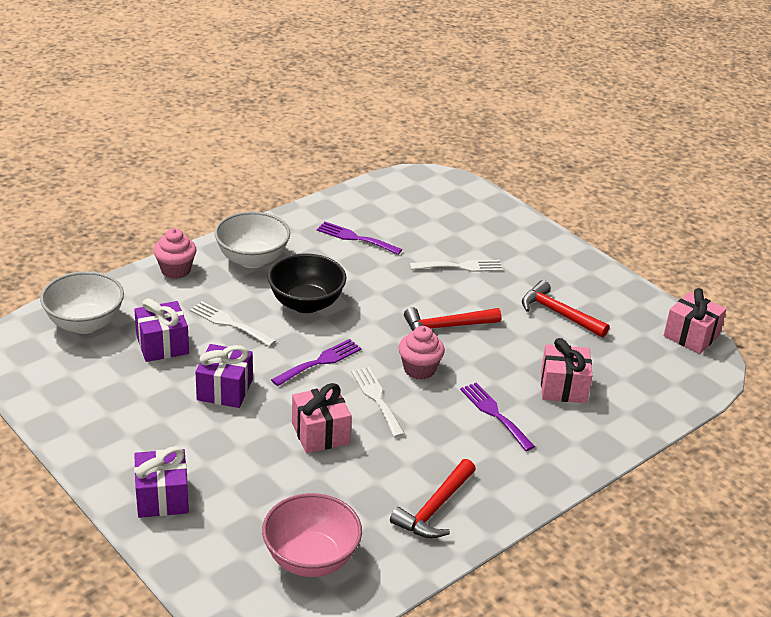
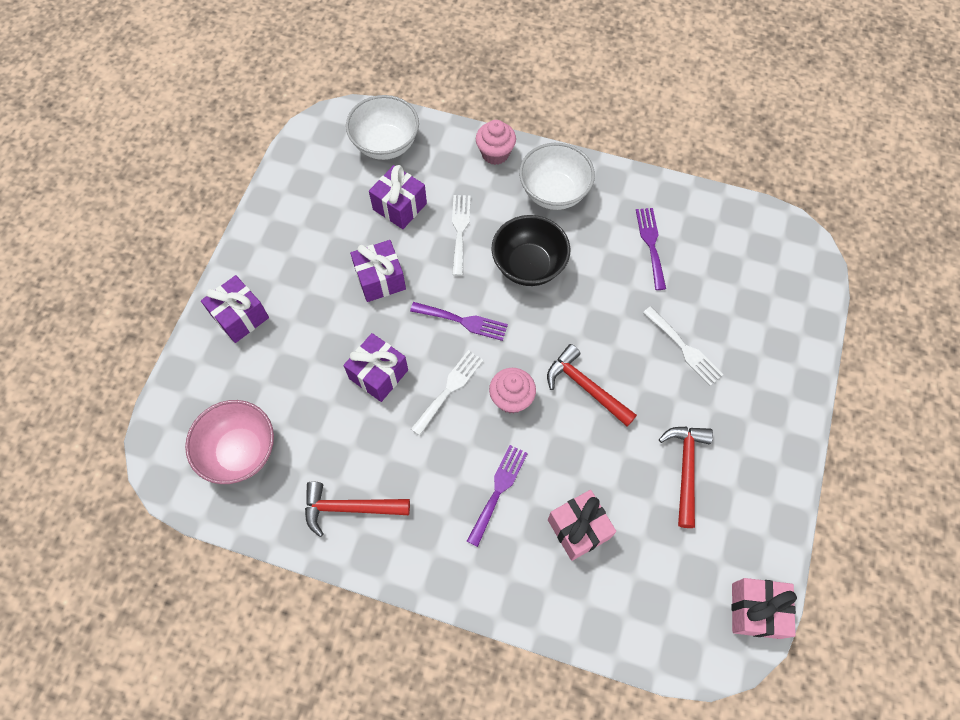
camera: 60 degrees right, 30 degrees up
pink gift [292,383,351,453] -> purple gift [344,333,408,402]

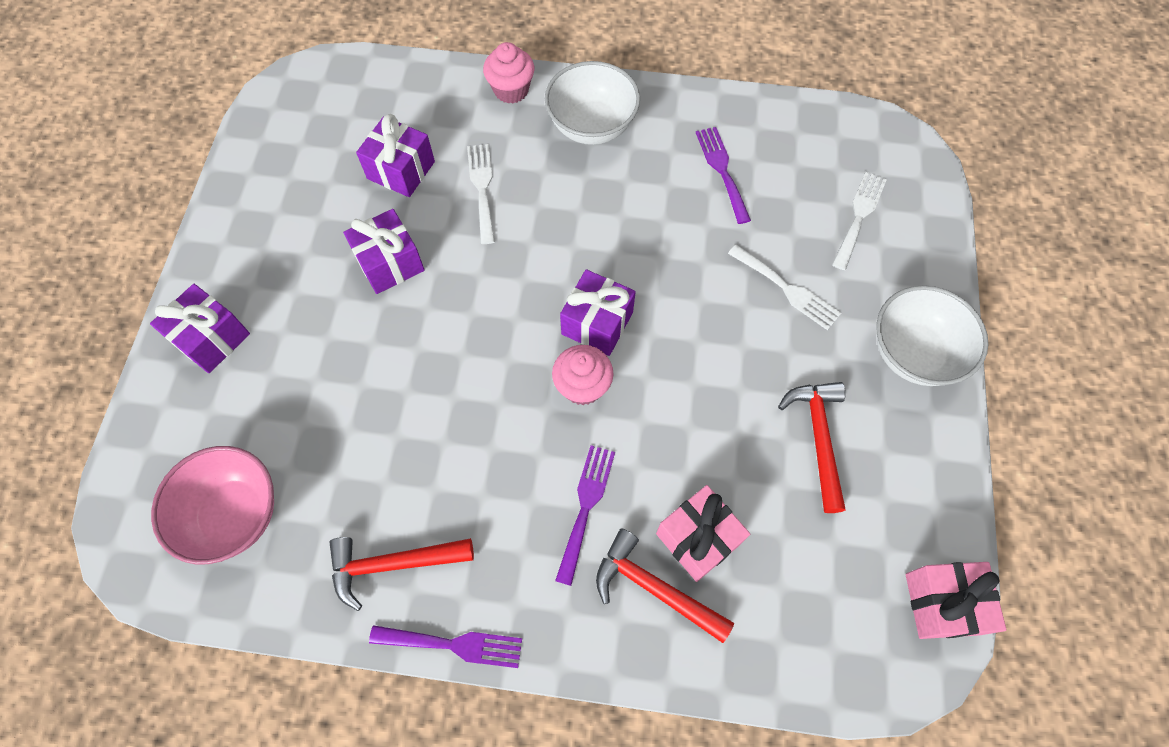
camera: 10 degrees left, 0 degrees up
purple gift [344,333,408,402] -> purple gift moved to [560,269,636,356]
white bowl [346,95,419,160] -> white bowl moved to [876,285,988,386]
purple fork [410,302,508,341] -> purple fork moved to [369,625,522,668]
white fork [411,350,484,436] -> white fork moved to [832,172,887,270]
black bowl [491,215,570,286] -> none
red hammer [547,344,637,427] -> red hammer moved to [596,528,734,643]

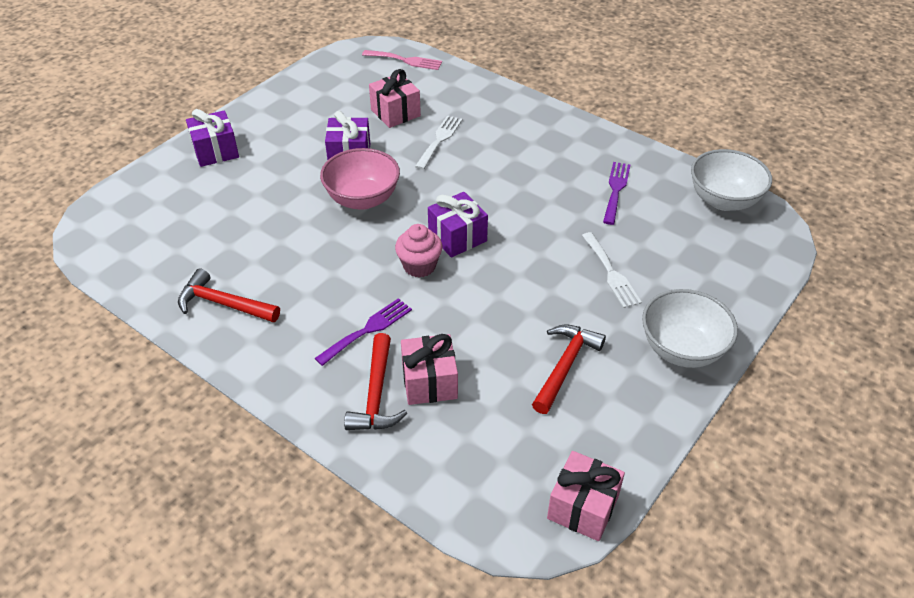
camera: 30 degrees right, 20 degrees down
pink bowl [151,446,274,564] -> pink bowl moved to [320,148,400,210]
purple gift [356,114,435,197] -> pink gift [369,69,421,128]
purple fork [369,625,522,668] -> none
pink cupcake [483,42,534,104] -> none
white bowl [545,61,640,145] -> white bowl moved to [691,149,772,211]
red hammer [596,528,734,643] -> red hammer turned 150 degrees counterclockwise [344,333,407,430]
white fork [832,172,887,270] -> none
none -> pink fork [362,50,442,70]

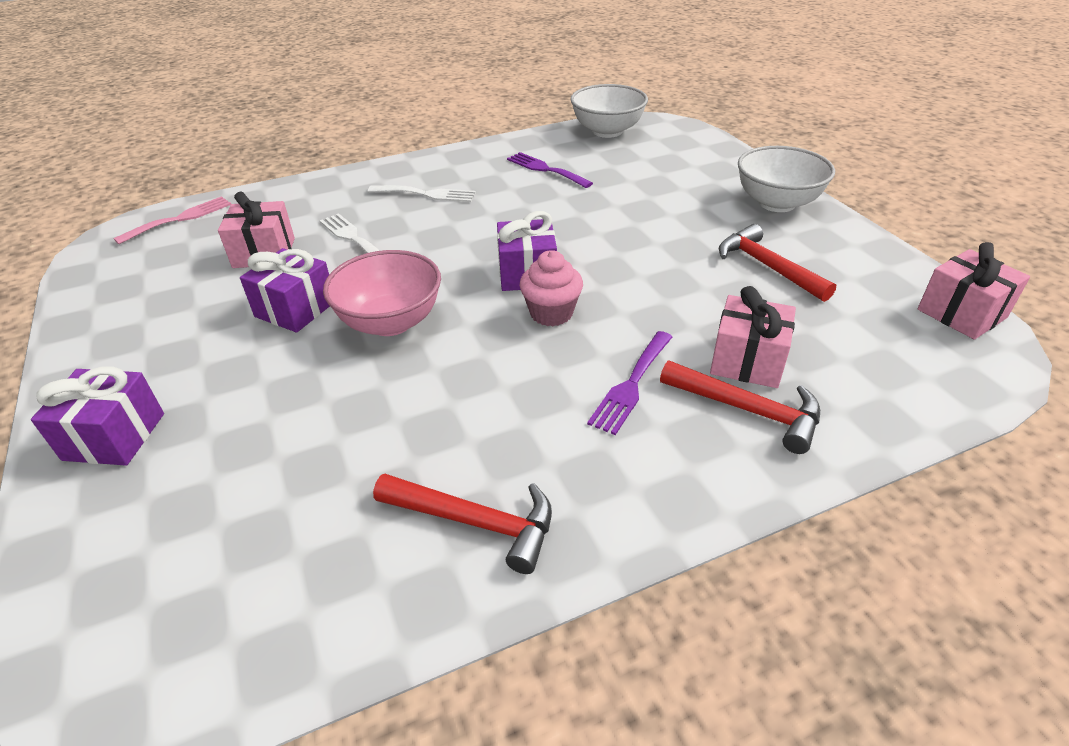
camera: 60 degrees left, 5 degrees down
red hammer [178,268,280,322] -> red hammer turned 120 degrees counterclockwise [373,474,552,574]
purple fork [315,298,412,366] -> purple fork turned 135 degrees counterclockwise [587,331,672,435]
white fork [582,232,642,308] -> white fork moved to [368,185,476,202]

